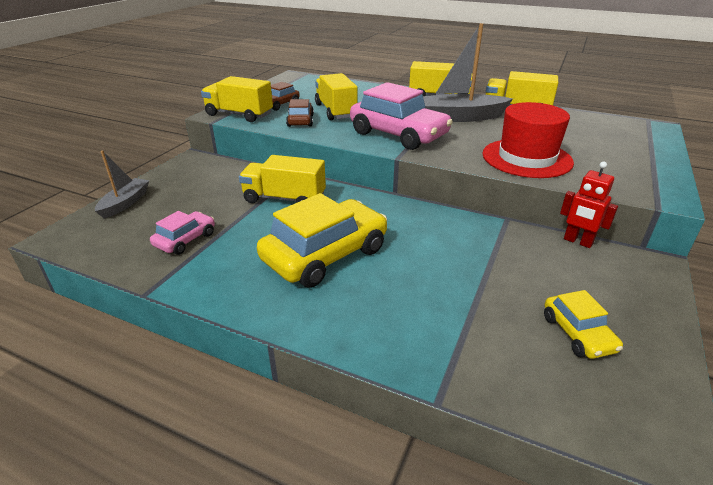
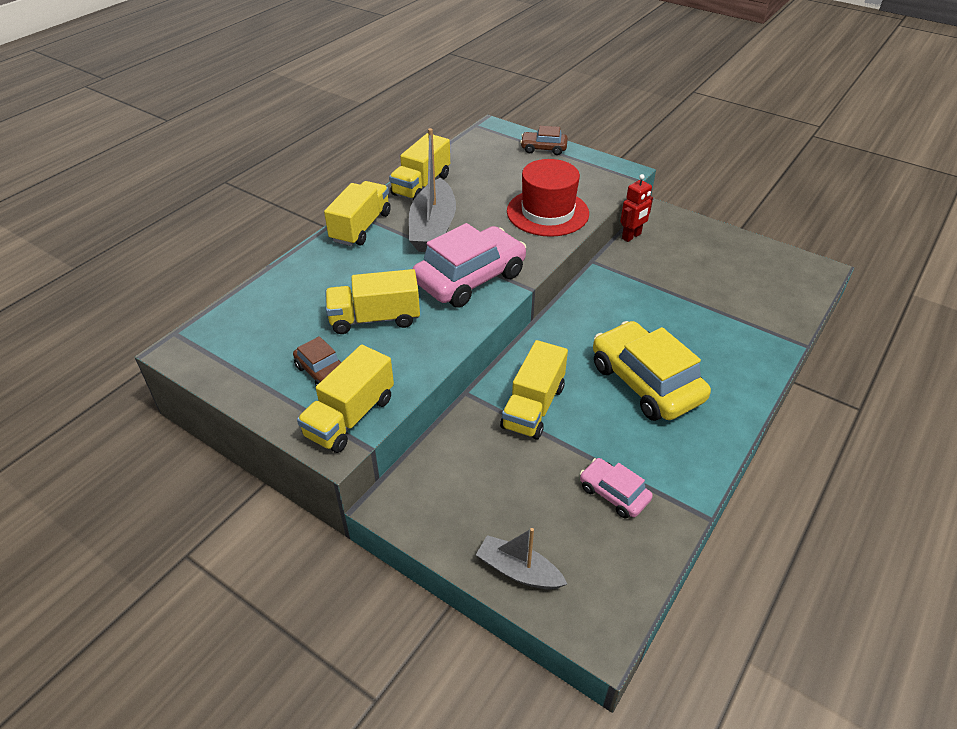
camera: 80 degrees left, 10 degrees up
brown car [286,99,314,127] -> brown car moved to [520,126,568,155]
yellow car [544,290,623,359] -> none

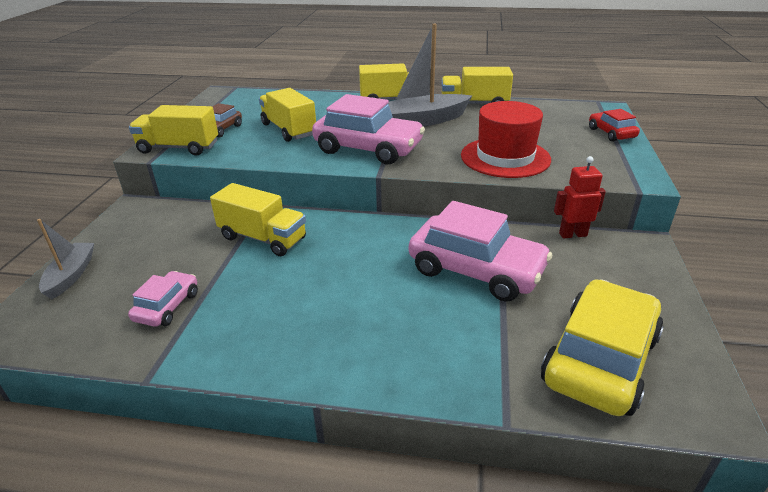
camera: 65 degrees right, 10 degrees down
yellow truck [500,340,568,440] -> yellow truck turned 150 degrees counterclockwise [210,183,306,256]
brown car [520,126,568,155] -> red car [589,109,640,142]
yellow car [593,321,711,421] -> yellow car moved to [541,279,664,416]
red robot [620,174,653,242] -> red robot turned 150 degrees clockwise [554,156,606,239]
none -> pink car [409,201,552,302]

